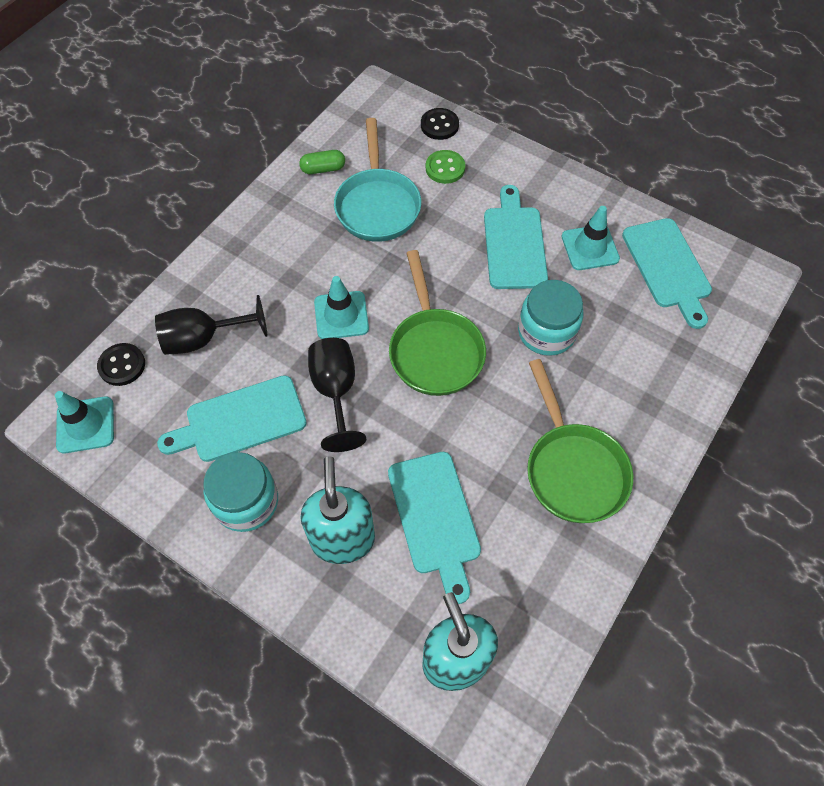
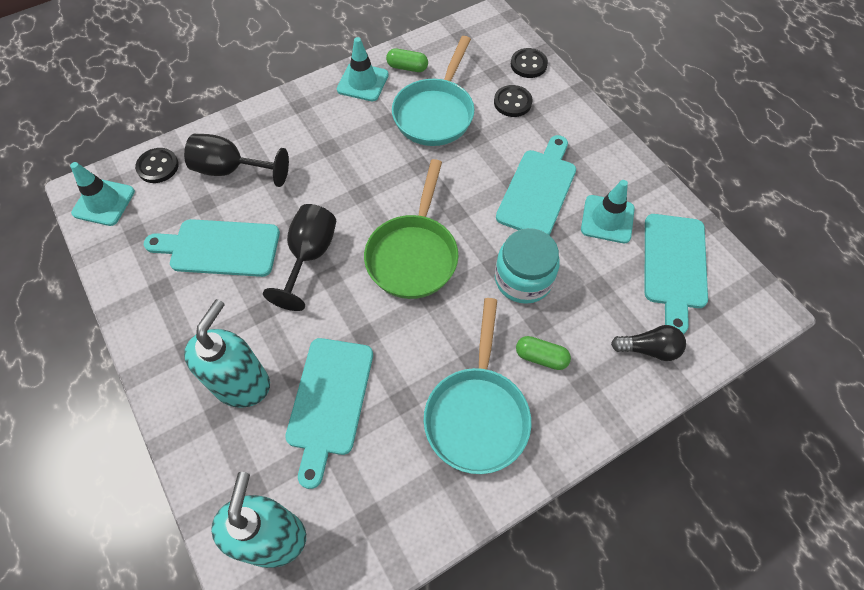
camera: 25 degrees right, 0 degrees up
turquoise jar [203,452,278,532] -> none
turquoise traffic cone [314,276,369,339] -> turquoise traffic cone moved to [337,37,389,101]
green button [426,150,465,184] -> black button [494,85,532,117]
green pan [527,359,633,523] -> turquoise pan [424,298,531,474]
none -> green capsule [516,336,571,370]
none -> black light bulb [611,325,686,361]

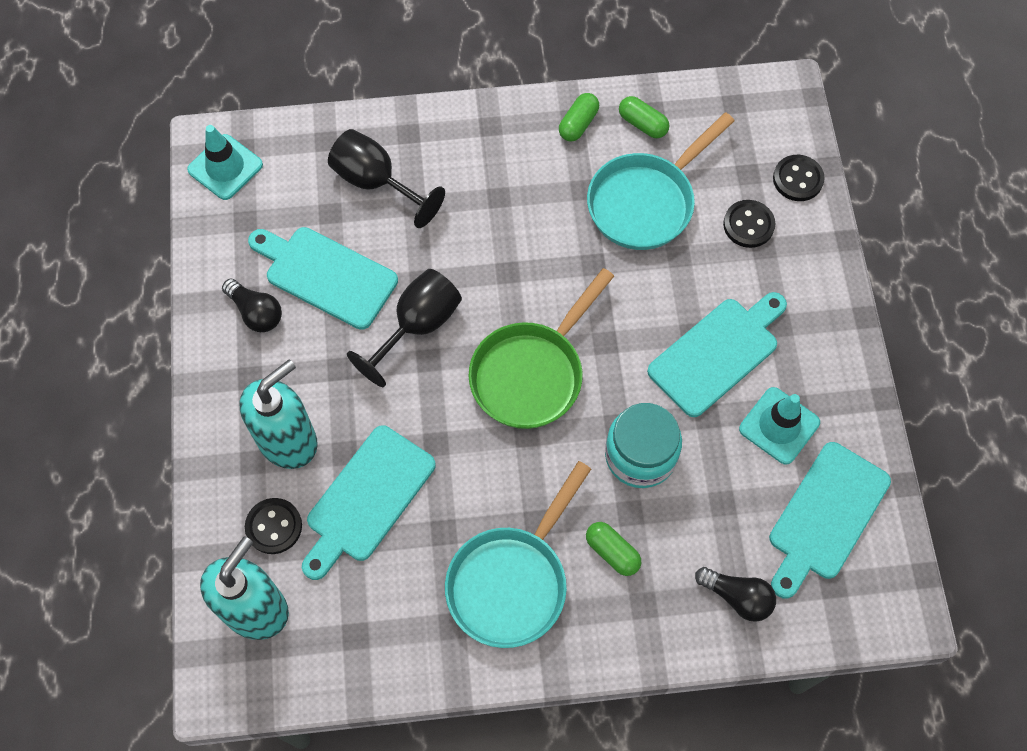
camera: 25 degrees right, 5 degrees up
black button [135,148,179,183] -> black button moved to [245,498,302,554]
turquoise traffic cone [337,37,389,101] -> green capsule [559,93,599,141]
none -> black light bulb [222,279,282,332]

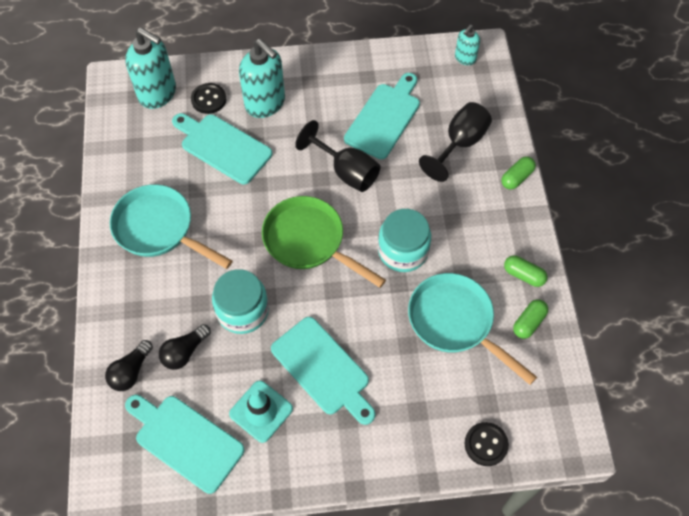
camera: 90 degrees right, 5 degrees down
turquoise traffic cone [187,125,263,200] -> turquoise soap dispenser [455,25,480,65]
black light bulb [222,279,282,332] -> black light bulb moved to [159,324,211,370]
green capsule [586,522,641,576] -> green capsule moved to [501,156,536,190]
black button [723,200,775,248] -> none
none -> turquoise jar [378,209,431,272]

